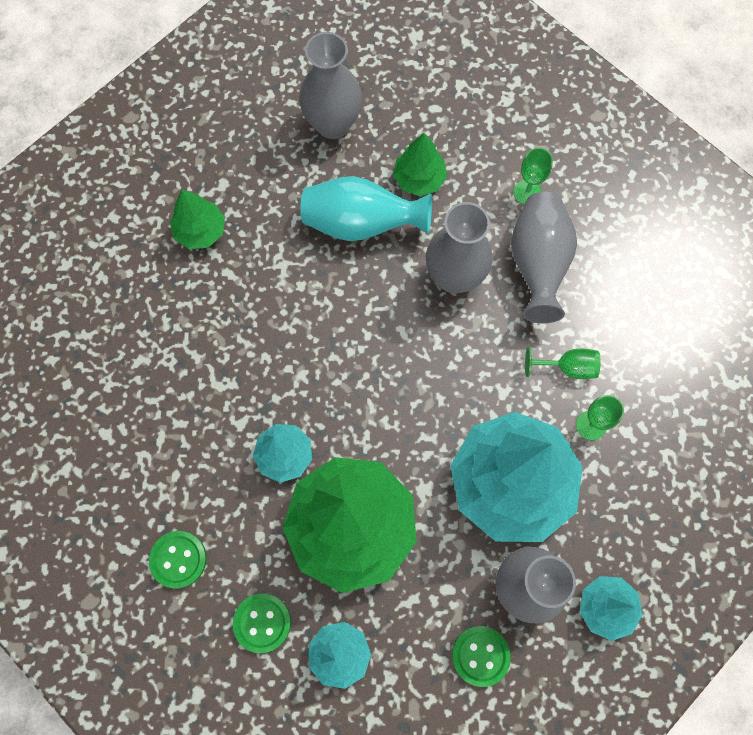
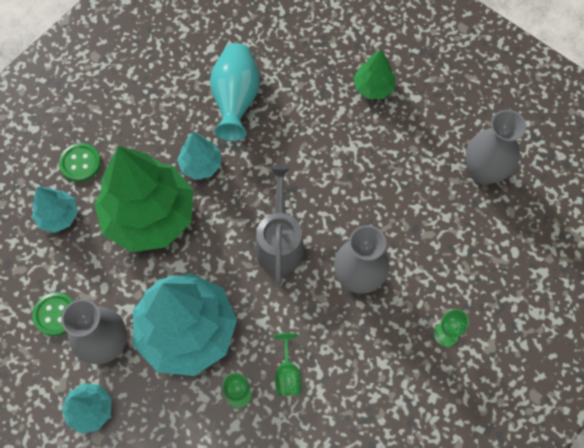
camera: 85 degrees right, 5 degrees down
green button [149,531,207,589] -> none
turquoise vase [300,176,432,241] -> turquoise vase moved to [210,43,260,141]
green tree [393,133,447,196] -> none
grey vase [511,192,577,323] -> none
none -> grey watering can [255,165,304,285]

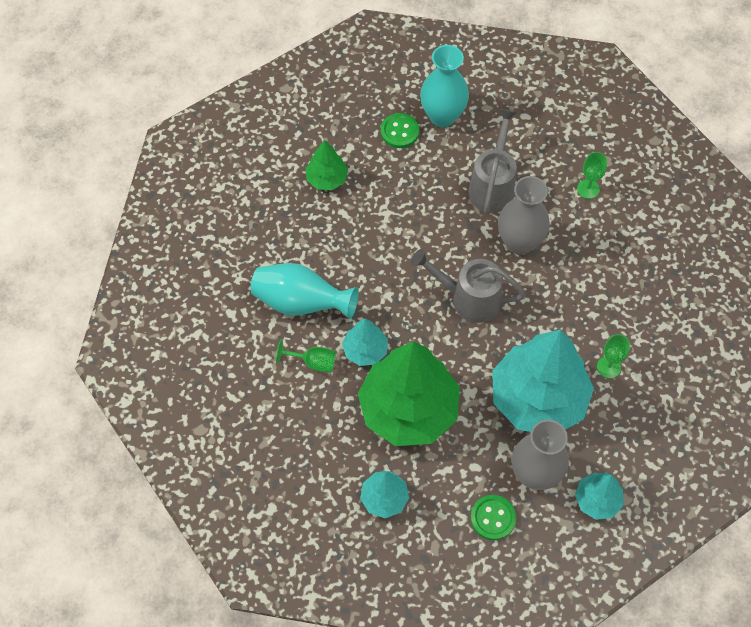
camera: 75 degrees left, 5 degrees down
green button [59,143,101,182] -> green button moved to [381,113,419,148]
green goblet [273,333,301,396] -> green goblet moved to [276,339,336,373]
grey vase [466,110,526,185] -> turquoise vase [420,45,469,127]
none -> grey watering can [468,109,517,214]

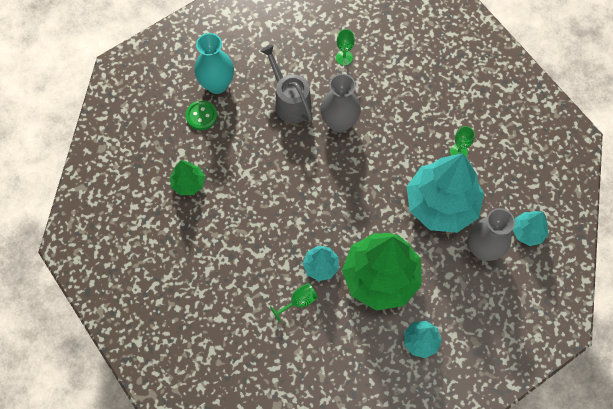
camera: 45 degrees left, 5 degrees up
turquoise vase [251,263,359,319] -> none
grey watering can [411,249,526,323] -> none
green button [471,495,516,540] -> none

